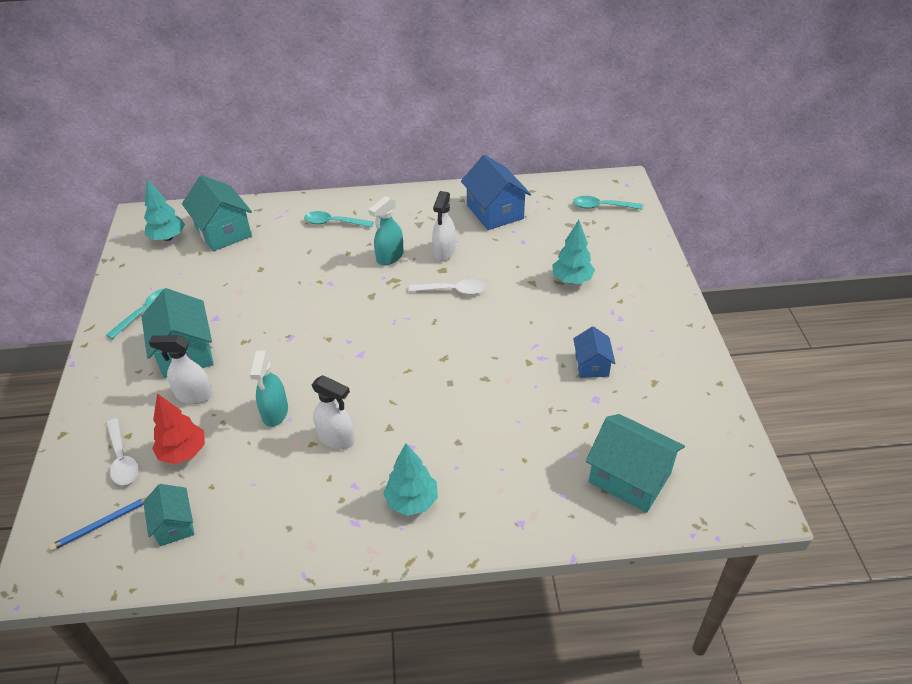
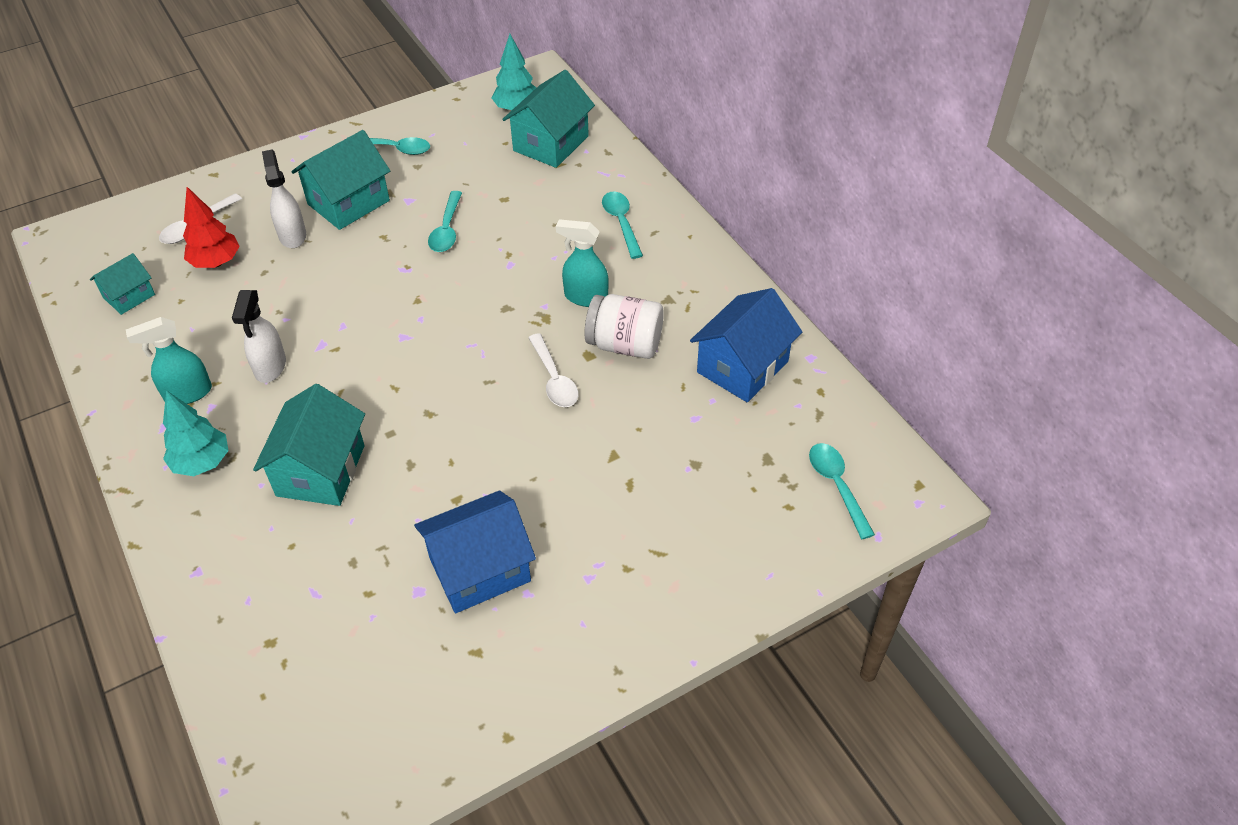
camera: 65 degrees right, 5 degrees up
blue pencil [49,497,147,551] -> none
turquoise spray bottle [249,350,288,427] -> turquoise spray bottle moved to [126,317,212,404]
white spray bottle [432,191,456,261] -> white jar [584,294,664,359]
turquoise tree [552,220,595,284] -> none
blue house [573,326,616,378] -> blue house [414,490,536,613], size x1.72
turquoise house [586,414,685,513] -> turquoise house moved to [253,384,365,506]
none -> turquoise spoon [428,191,462,252]

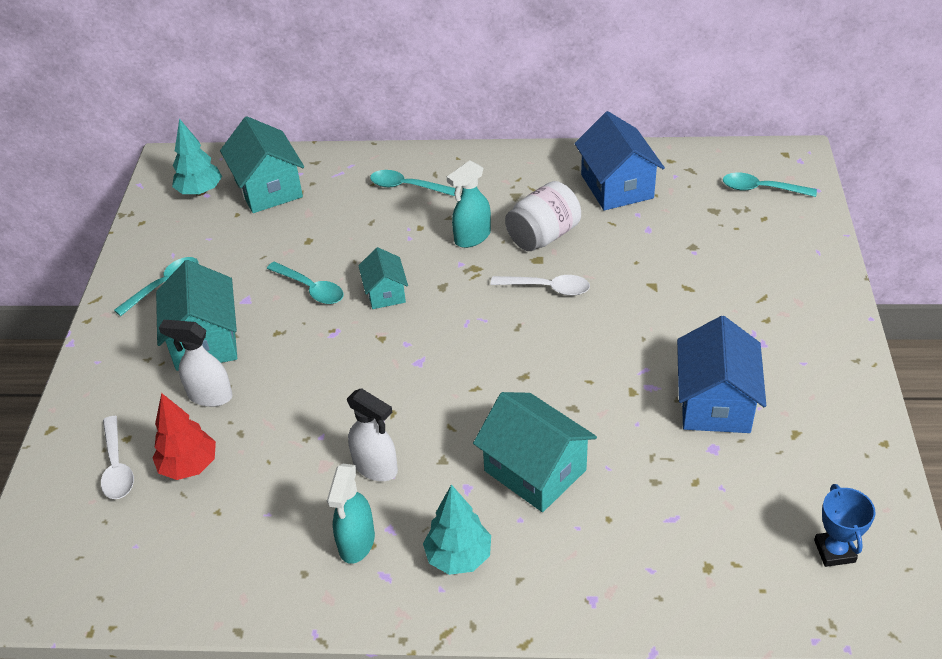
camera: 55 degrees left, 5 degrees down
turquoise house [90,253,155,315] -> turquoise house moved to [358,247,408,309]
none -> blue trophy [814,484,875,567]

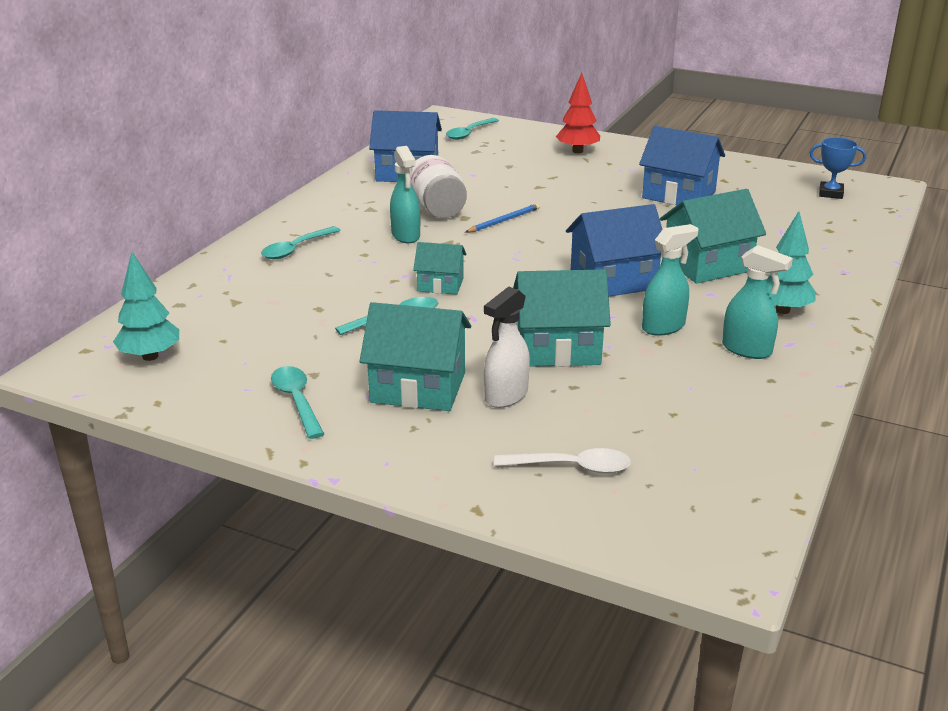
camera: 70 degrees left, 15 degrees down
red tree [152,393,216,480] -> red tree moved to [556,73,600,153]
turquoise house [220,116,304,213] -> turquoise house moved to [513,269,611,367]
white spray bottle [347,388,398,481] -> turquoise spray bottle [642,224,699,336]
white spoon [491,275,590,296] -> blue pencil [465,203,540,233]
none -> blue house [566,204,663,297]

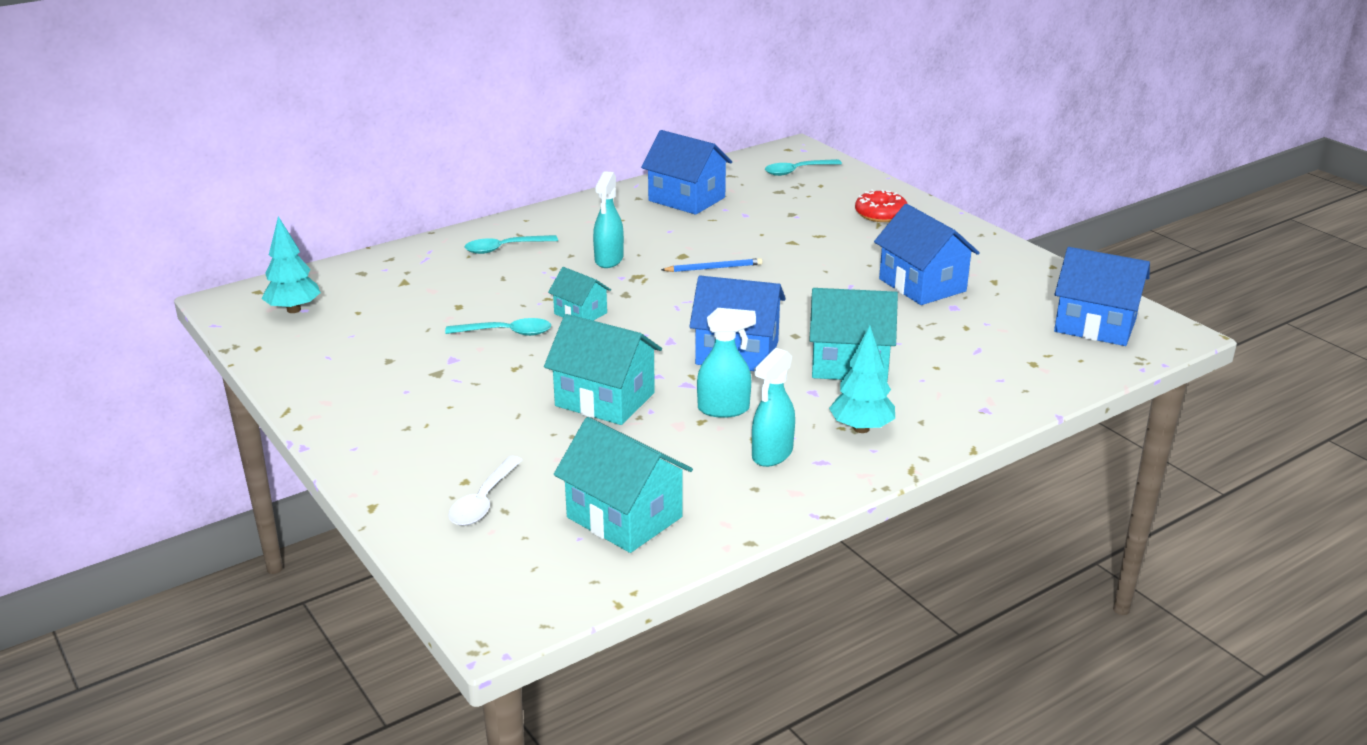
camera: 30 degrees right, 0 degrees up
turquoise spoon [271,366,324,439] -> none
turquoise house [360,302,471,411] -> turquoise house moved to [554,417,693,553]
white jar [410,155,467,218] -> none
white spray bottle [484,286,530,408] -> none
white spoon [494,448,631,474] -> white spoon turned 75 degrees clockwise [448,456,522,526]
red tree [556,73,600,153] -> red donut [855,190,907,222]
turquoise spray bottle [722,245,793,359] -> turquoise spray bottle turned 60 degrees clockwise [752,348,795,467]
blue trophy [810,137,866,199] -> blue house [1054,247,1150,346]

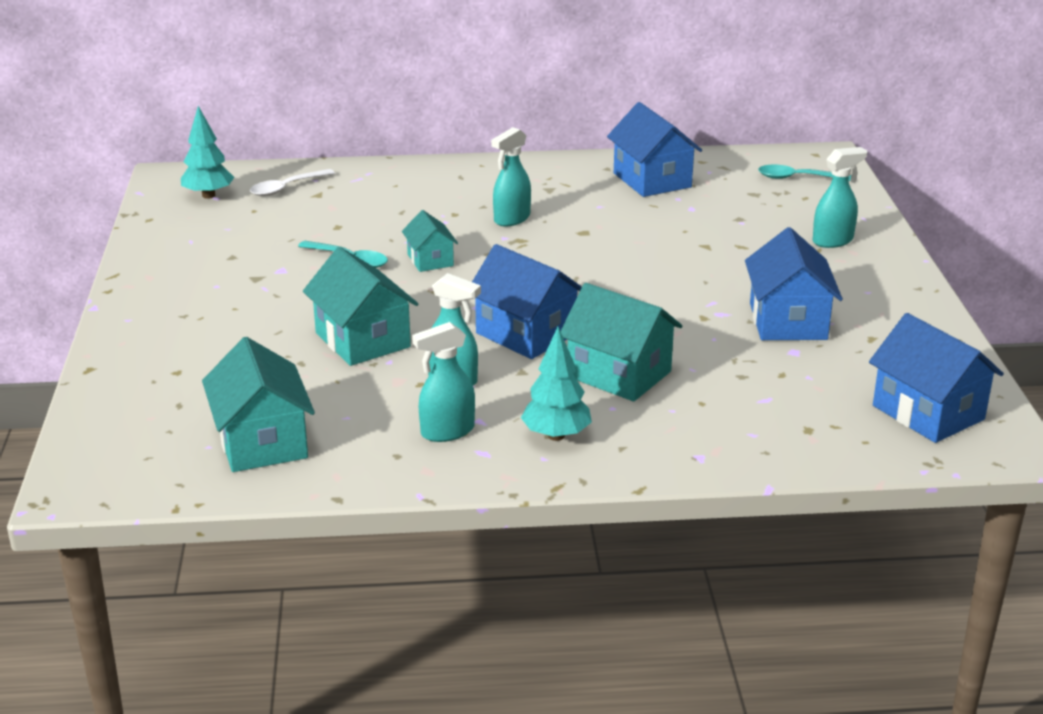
camera: 30 degrees right, 0 degrees up
white spoon [448,456,522,526] -> white spoon moved to [250,169,335,197]
turquoise spoon [465,235,558,254] -> none
blue pencil [661,258,763,272] -> none
red donut [855,190,907,222] -> turquoise spray bottle [813,147,867,248]

